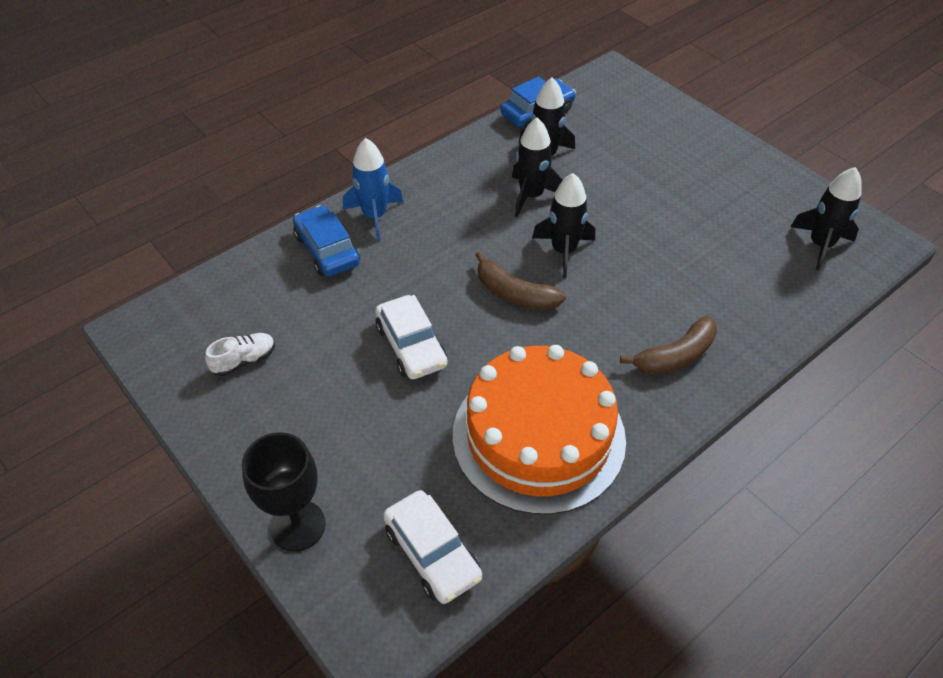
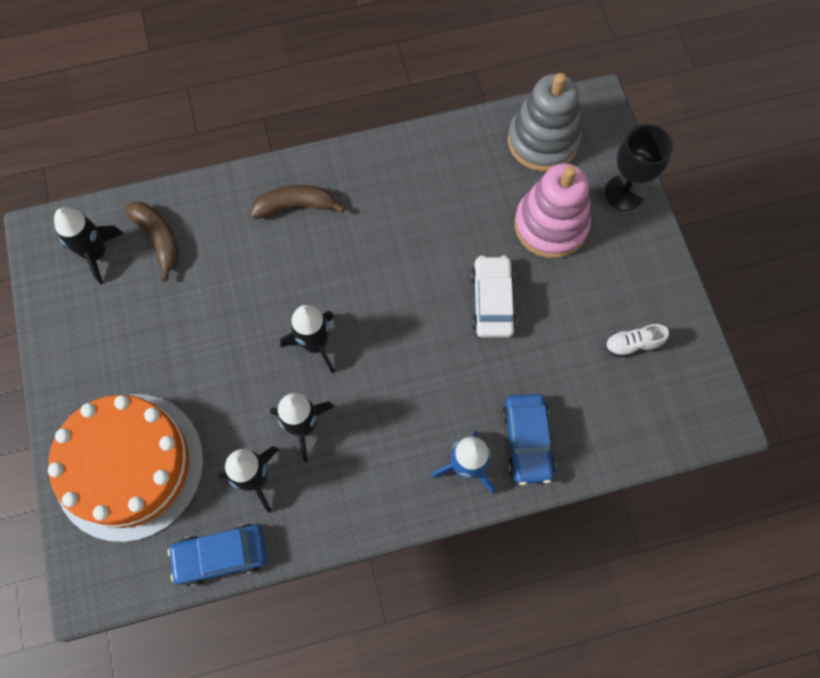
camera: 155 degrees left, 20 degrees up
white car [383,490,482,604] -> grey stacking toy [508,73,581,172]
orange cake [453,345,626,515] -> orange cake moved to [48,394,204,542]
brown banana [476,251,566,310] -> brown banana moved to [124,202,180,282]
none -> pink stacking toy [514,163,591,258]

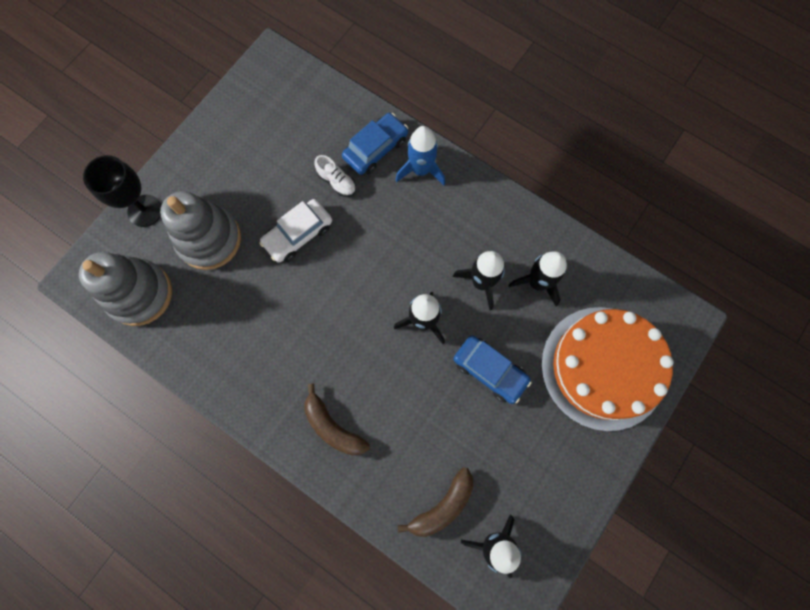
camera: 130 degrees left, 5 degrees up
brown banana [124,202,180,282] -> brown banana turned 150 degrees counterclockwise [398,467,473,537]
blue car [167,524,267,587] -> blue car moved to [453,335,531,404]
pink stacking toy [514,163,591,258] -> grey stacking toy [160,191,241,270]
white shoe [605,324,669,358] -> white shoe moved to [314,155,356,197]

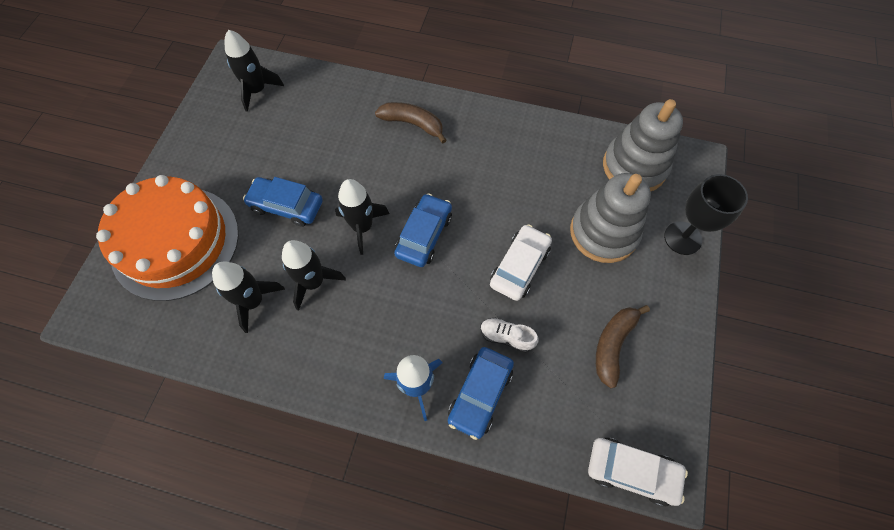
camera: 160 degrees right, 10 degrees down
brown banana [398,467,473,537] -> brown banana moved to [596,305,650,388]
none -> blue car [394,193,452,267]
none -> white car [588,438,688,507]

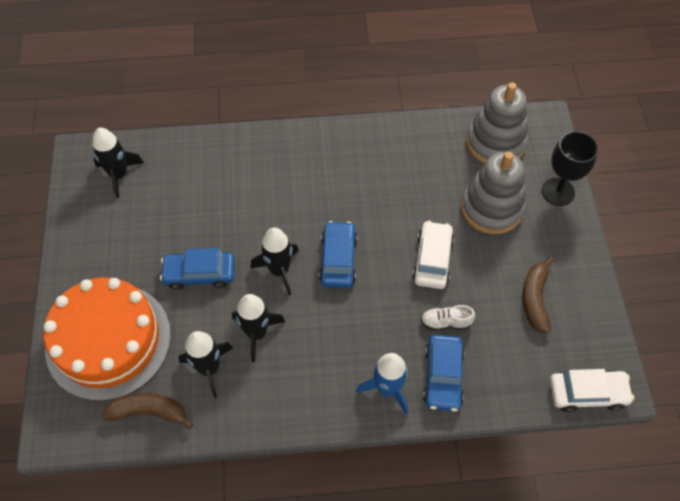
camera: 20 degrees left, 5 degrees down
brown banana [375,102,447,143] -> brown banana moved to [102,393,193,429]

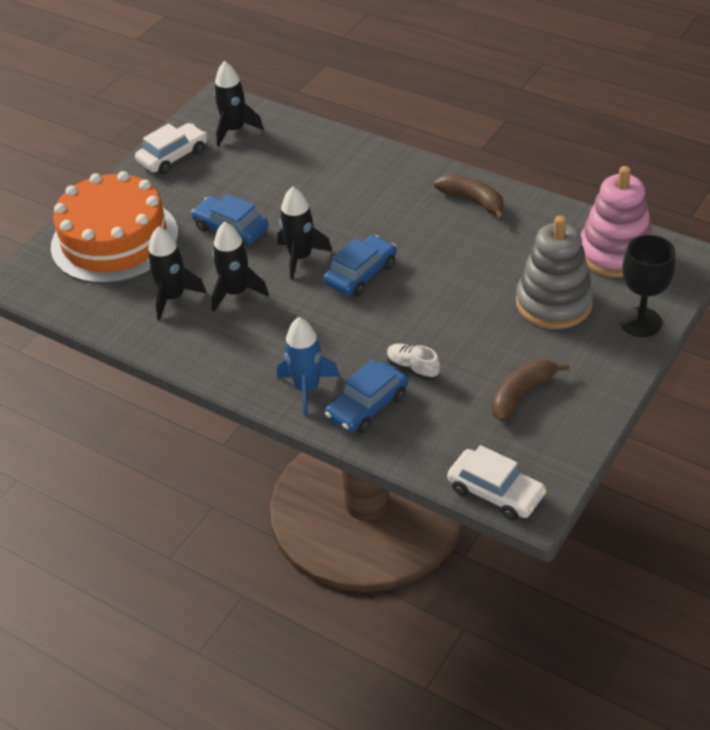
camera: 40 degrees right, 15 degrees down
brown banana [102,393,193,429] -> brown banana moved to [434,174,505,221]
white car [412,221,454,289] -> white car moved to [135,123,207,174]
grey stacking toy [466,82,528,164] -> pink stacking toy [580,166,652,278]

